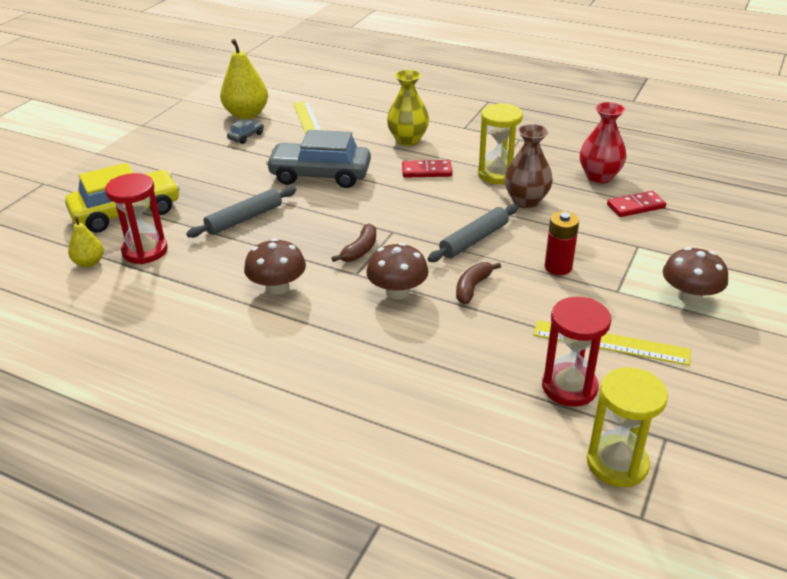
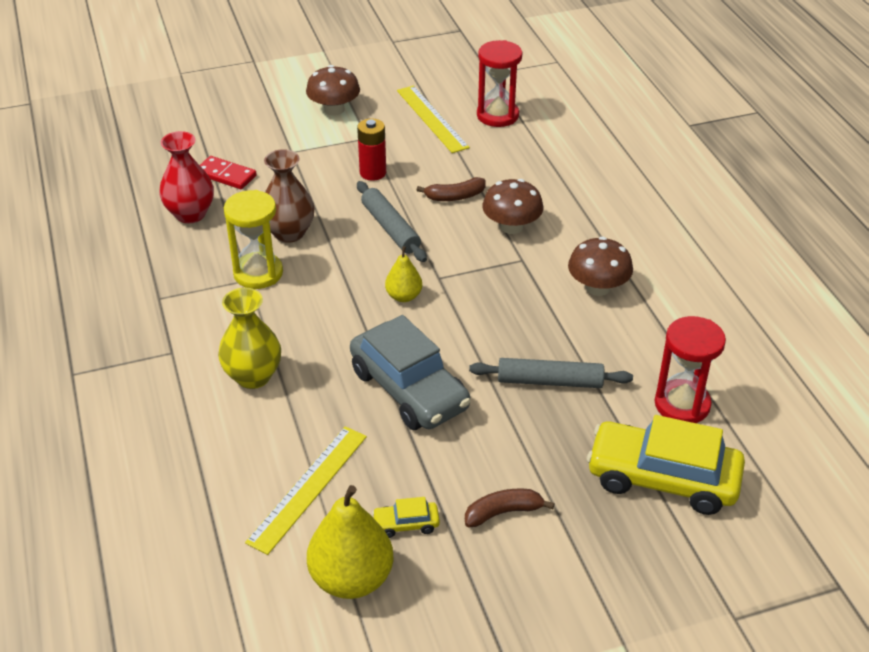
camera: 135 degrees left, 5 degrees up
yellow pear [68,217,104,267] -> yellow pear moved to [385,246,422,302]
grey car [227,118,264,144] -> yellow car [372,497,440,538]
brown banana [332,223,376,262] -> brown banana moved to [465,489,555,527]
red domino [402,160,452,178] -> none
grey rolling pin [428,204,518,262] -> grey rolling pin turned 60 degrees clockwise [357,181,427,262]
yellow hourglass [587,367,668,487] -> none

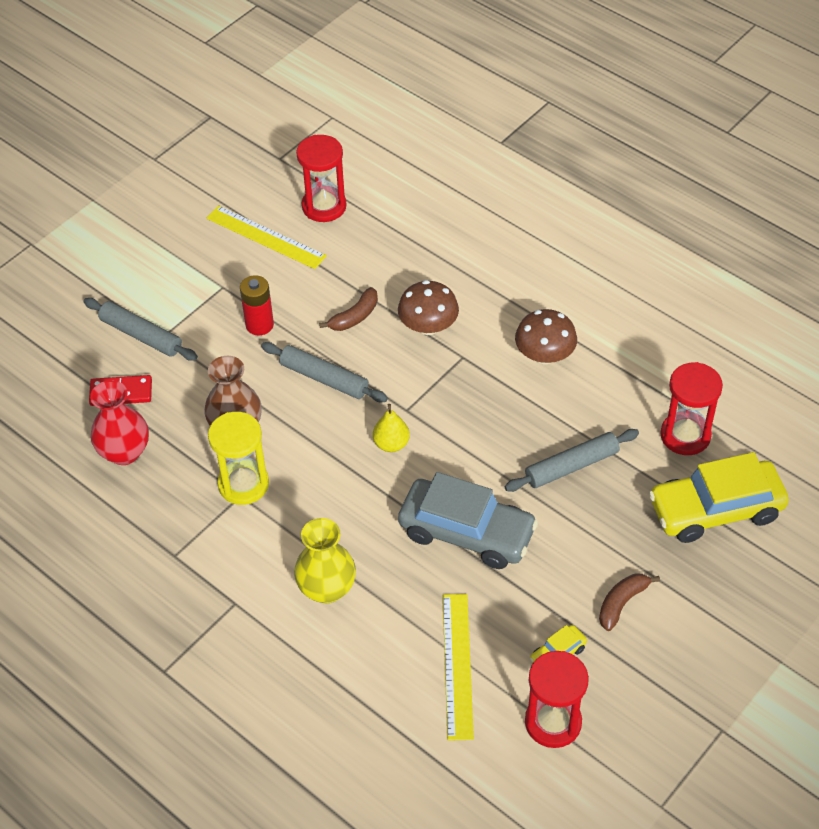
camera: 30 degrees left, 10 degrees up
brown mushroom [306,65,360,116] -> none
yellow pear [307,485,393,599] -> red hourglass [525,651,589,748]
none -> grey rolling pin [84,298,198,361]

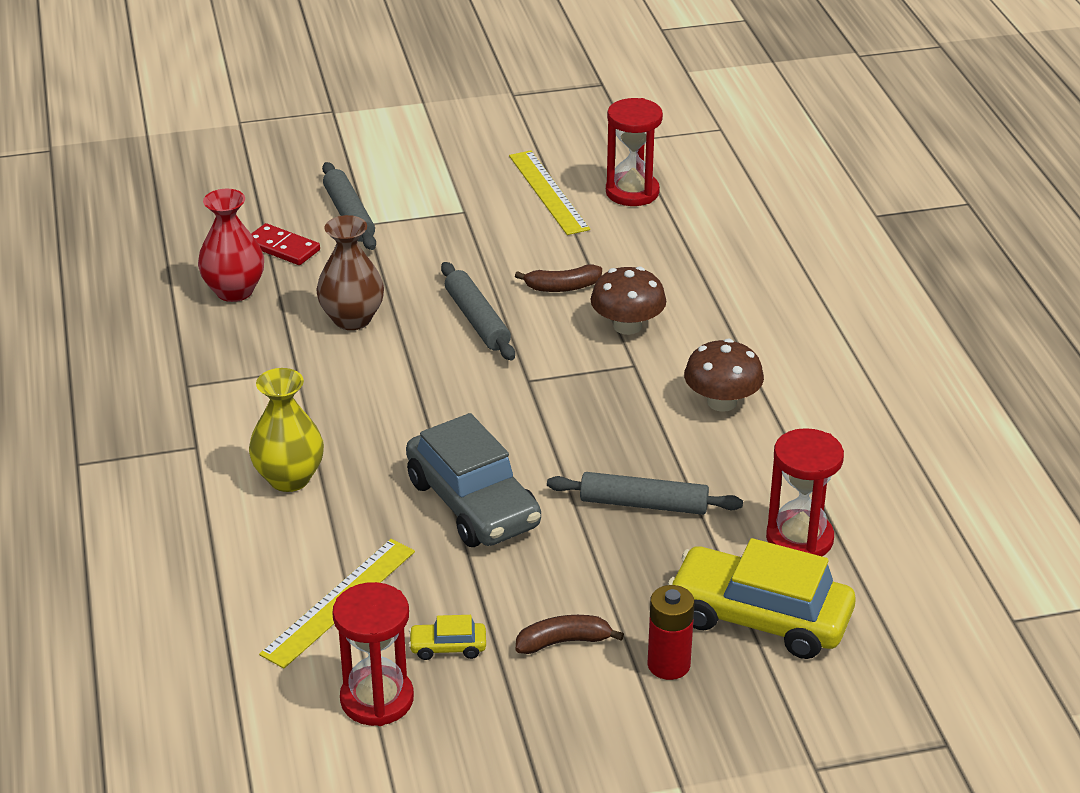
camera: 35 degrees right, 15 degrees down
yellow hourglass [208,412,269,505] -> none
red battery [240,275,274,335] -> red battery moved to [648,585,695,680]
yellow pear [373,404,410,452] -> none

